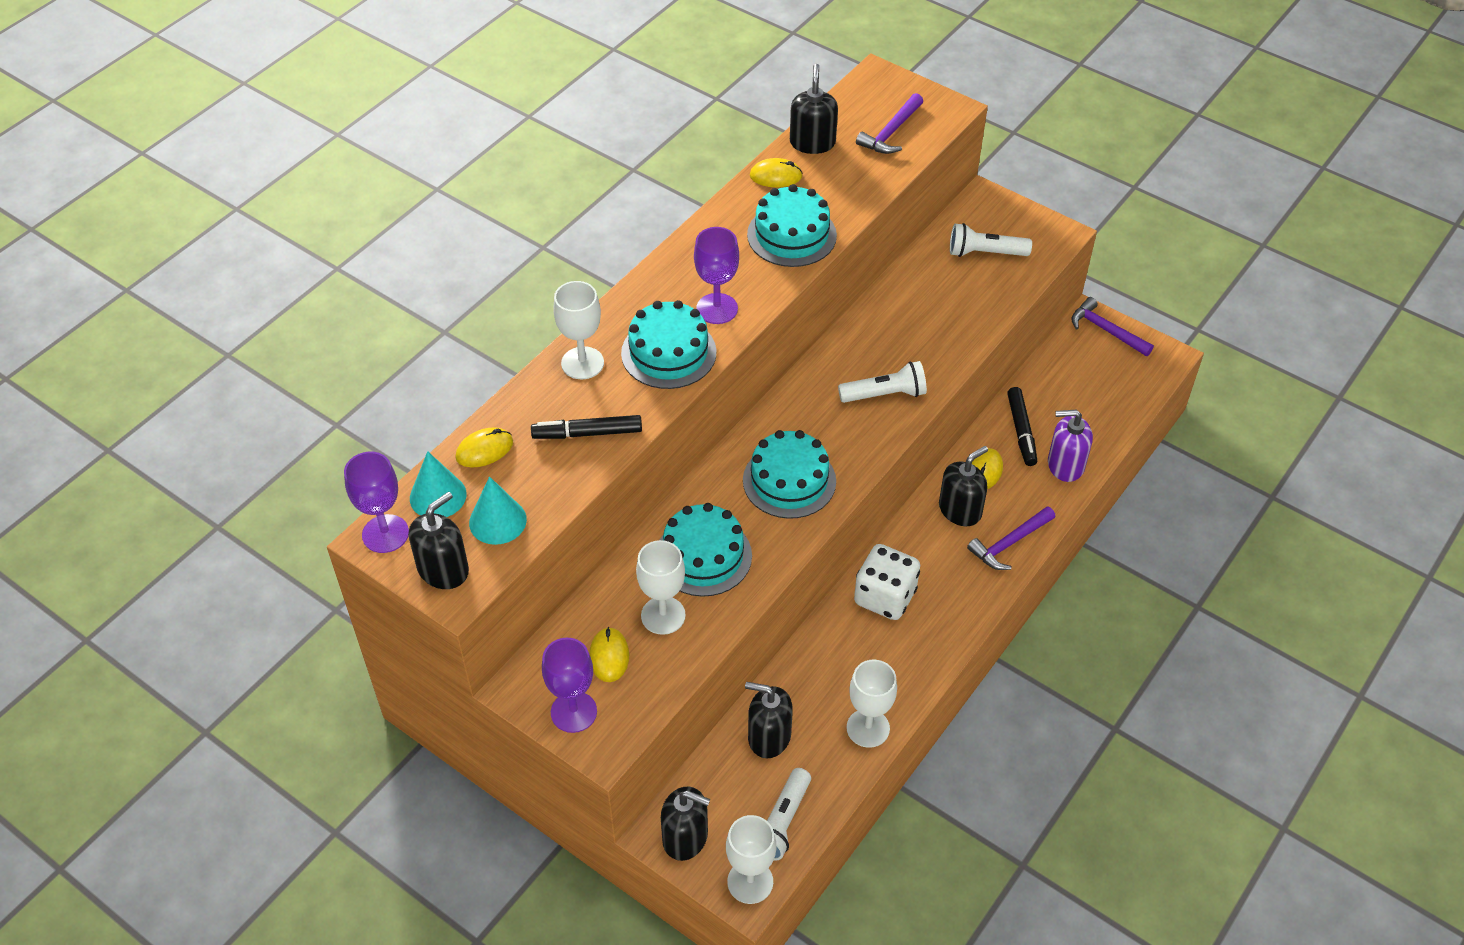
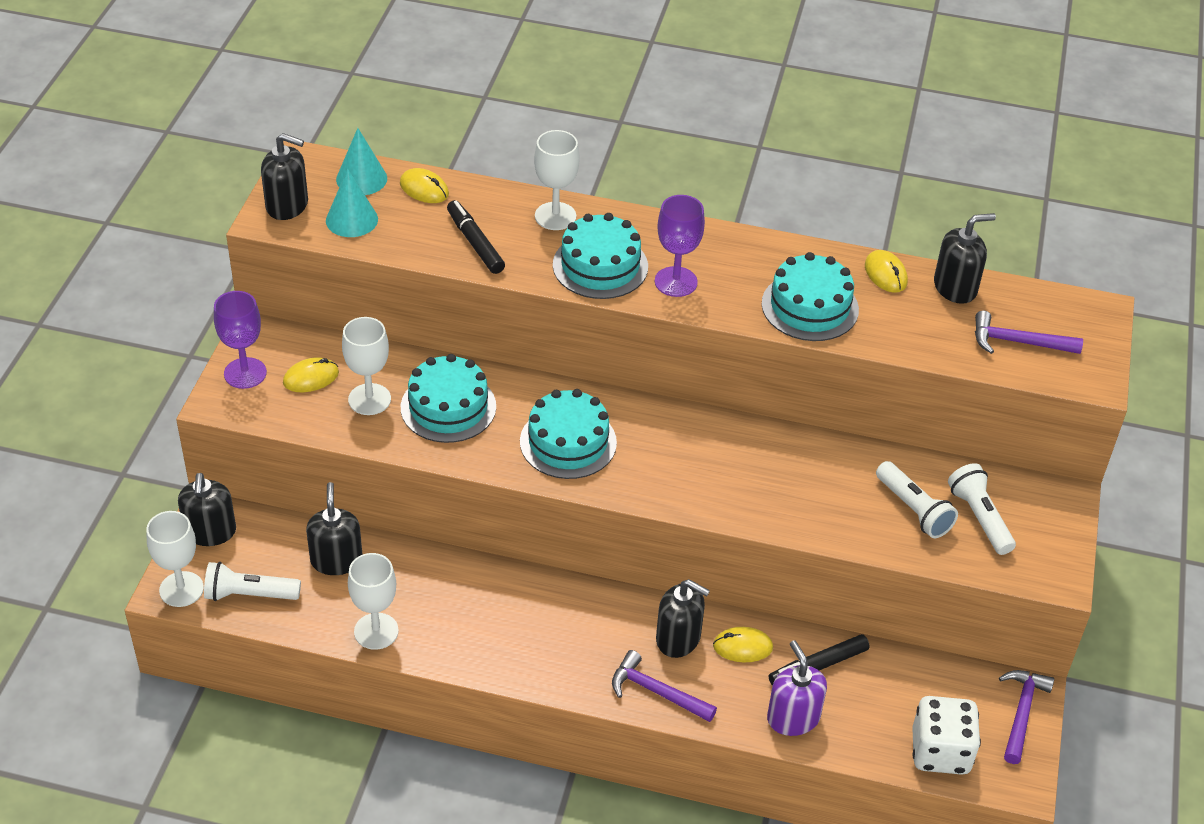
camera: 65 degrees right, 5 degrees down
purple goblet [344,452,409,553] -> none
white flashlight [838,361,927,403] -> white flashlight moved to [876,461,958,538]
white dice [854,544,920,620] -> white dice moved to [912,696,981,775]

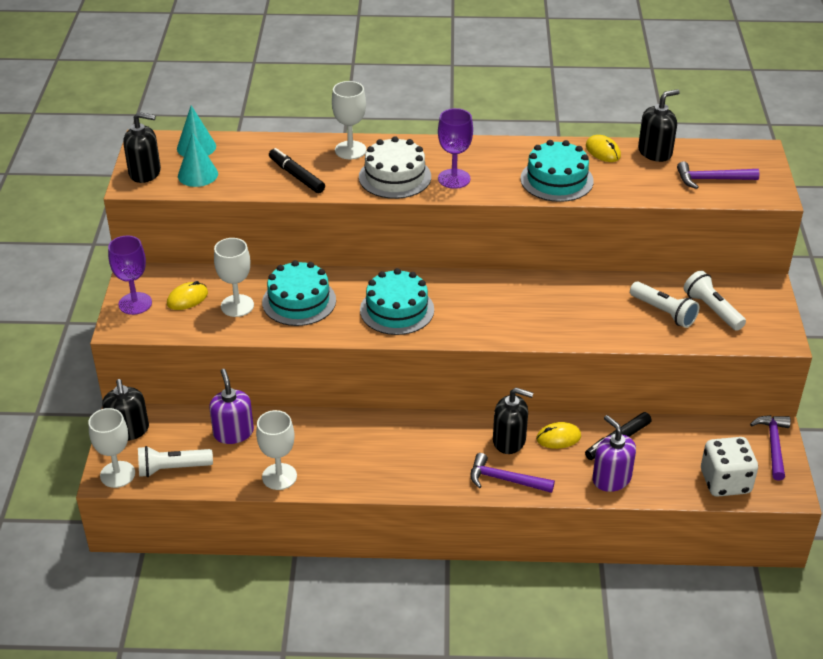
camera: 10 degrees left, 5 degrees down
black soap dispenser [306,482,363,575] -> purple soap dispenser [209,369,254,444]
yellow mouse [400,168,449,203] -> none
turquoise cake [553,213,648,299] -> white cake [359,136,431,199]

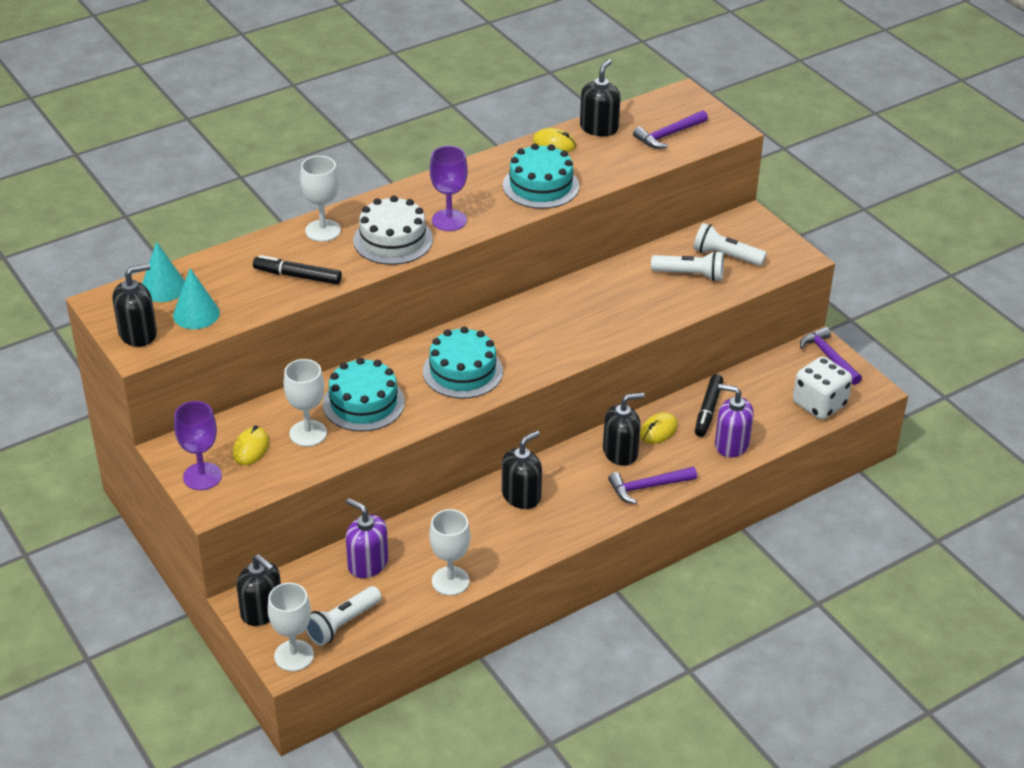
camera: 35 degrees left, 0 degrees up
none -> black soap dispenser [502,431,542,509]

